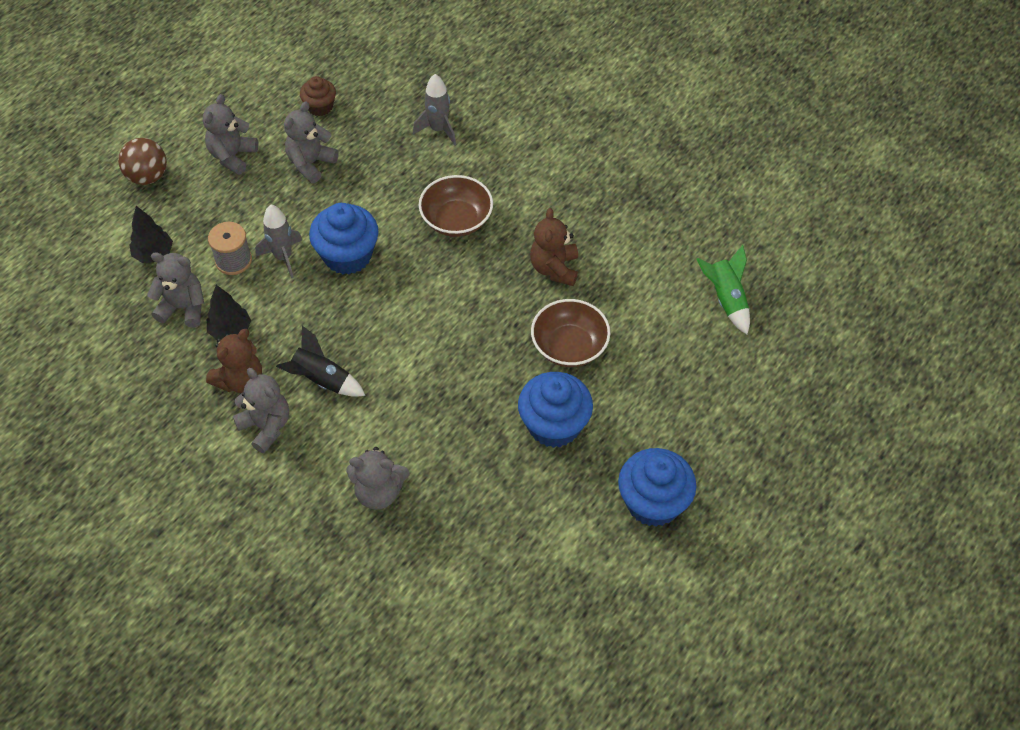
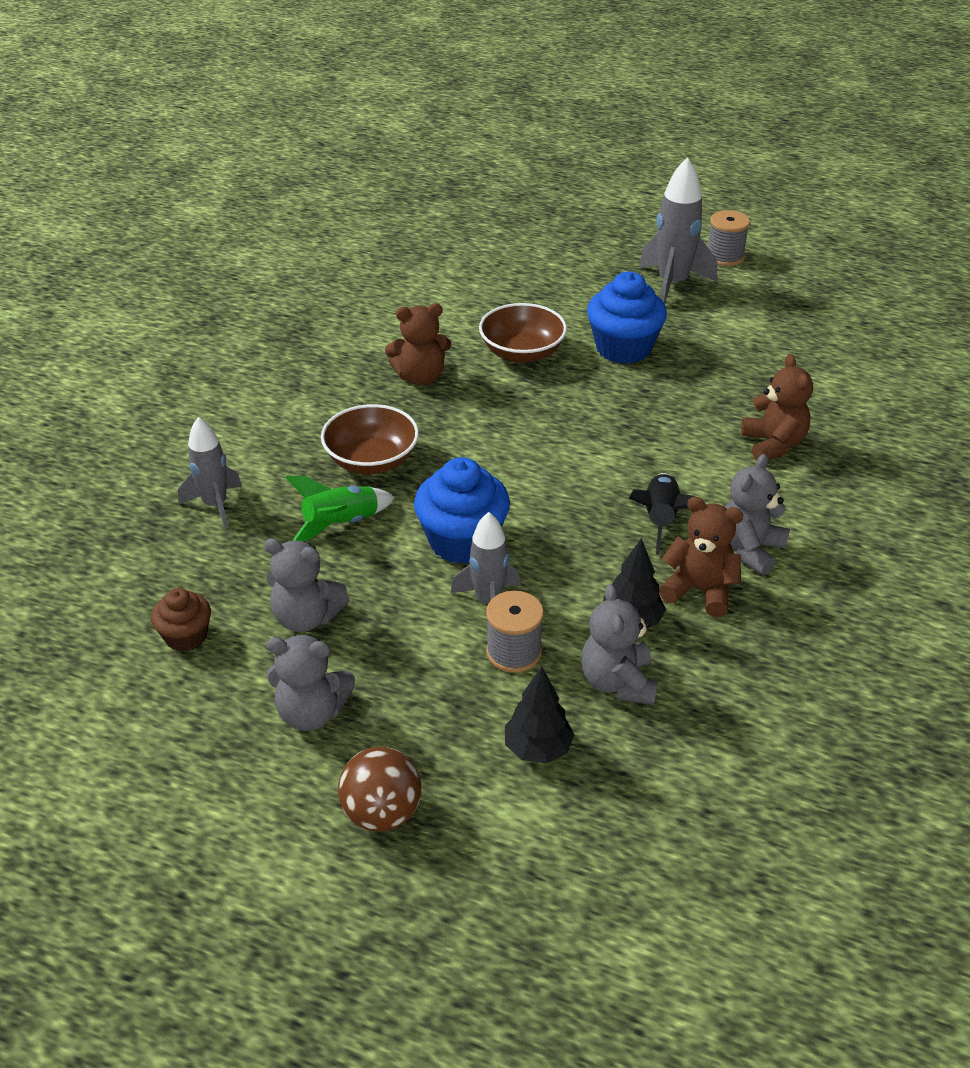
camera: 105 degrees left, 15 degrees down
grey teddy bear [346,447,409,510] -> brown teddy bear [741,354,813,461]
blue cupcake [618,448,696,527] -> grey rocket [639,157,717,304]
green rocket [697,245,750,334] -> green rocket moved to [285,476,395,542]
none -> grey spool [708,210,750,266]

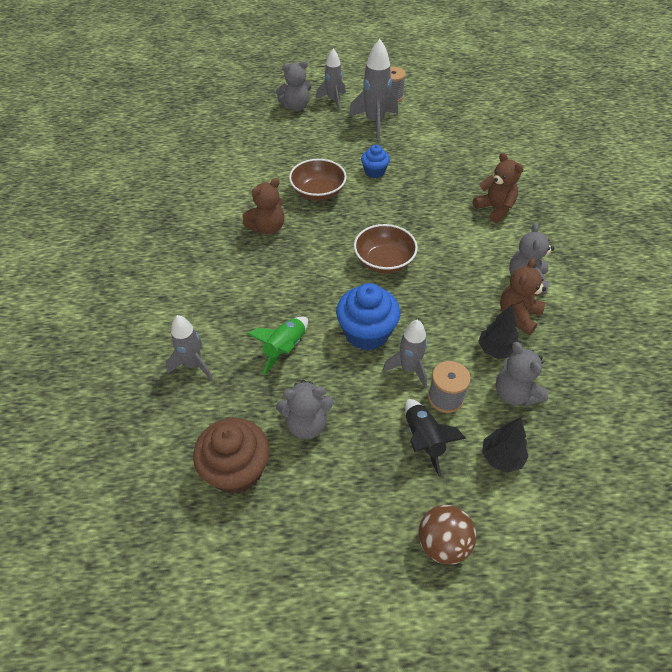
camera: 25 degrees left, 10 degrees up
brown cupcake [151,588,211,652] -> brown cupcake [193,418,270,494], size x1.74
grey teddy bear [267,635,355,731] -> grey teddy bear moved to [276,61,312,111]
brown bowl [321,404,419,474] -> brown bowl moved to [354,224,418,273]
blue cupcake [587,272,667,364] -> blue cupcake [361,145,390,178], size x0.57
black rocket [628,473,696,555] -> black rocket moved to [405,399,467,477]
brown teddy bear [659,496,743,617] -> brown teddy bear turned 60 degrees counterclockwise [500,258,546,335]
none -> grey rocket [316,49,346,110]

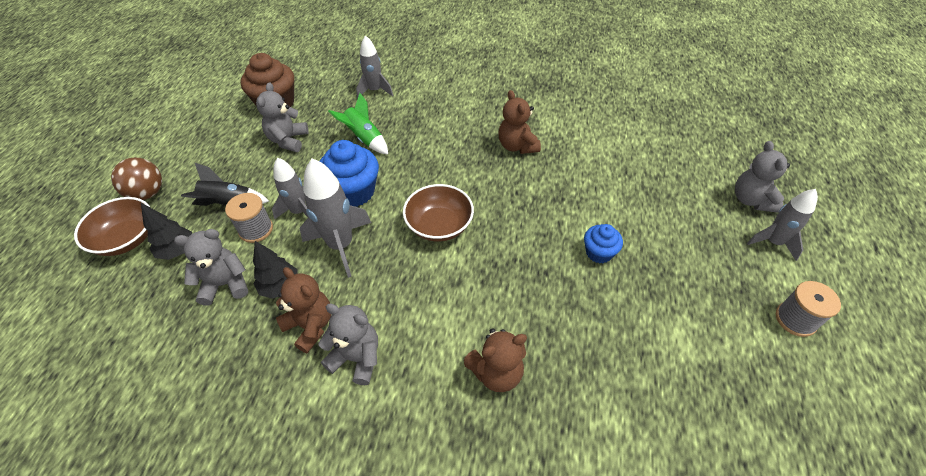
camera: 105 degrees right, 0 degrees up
brown bowl [289,159,347,201] -> brown bowl moved to [74,197,151,256]
grey rocket [349,39,398,140] -> grey rocket moved to [300,158,371,278]

